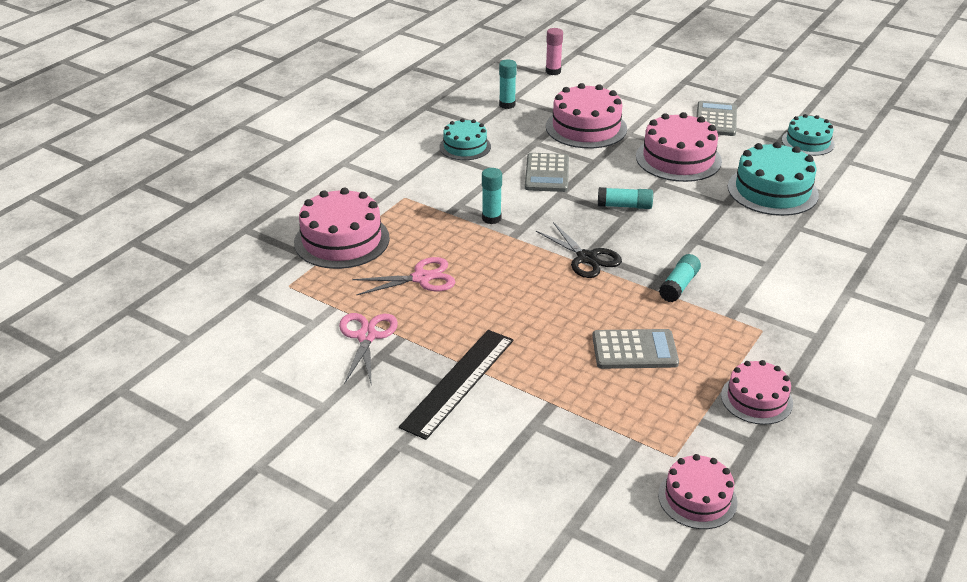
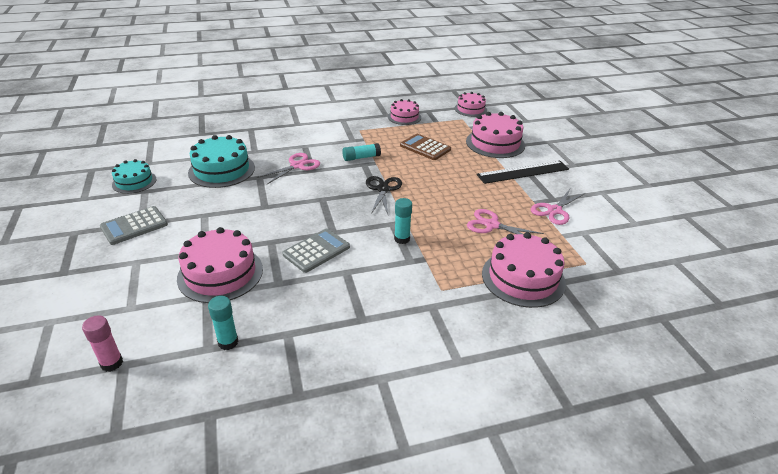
camera: 140 degrees left, 0 degrees up
turquoise cake [439,118,491,160] -> none
grey calculator [592,329,679,369] -> brown calculator [400,134,451,160]
turquoise glue stick [598,187,653,209] -> none
pink cake [636,112,722,182] -> pink cake moved to [466,112,525,158]
none -> pink scissors [257,153,320,184]

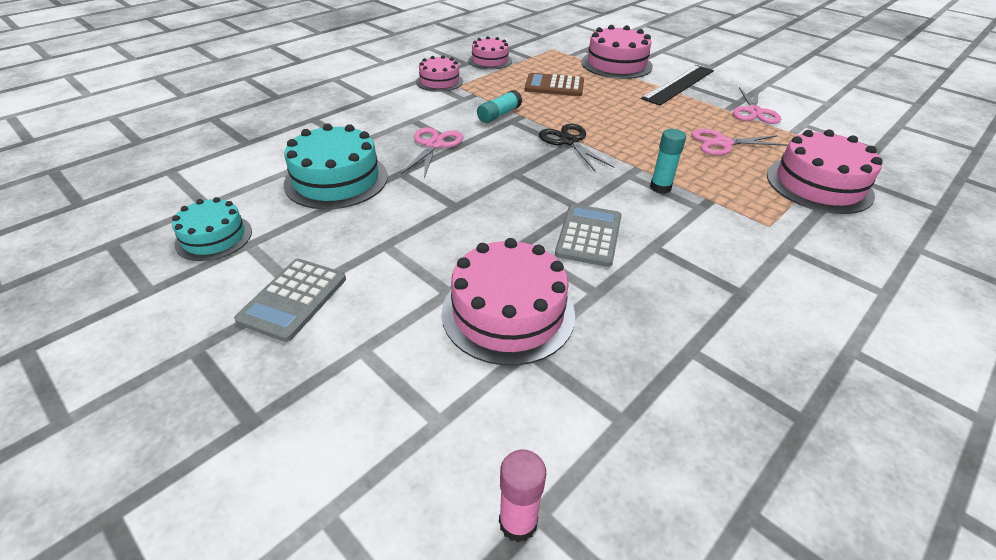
camera: 30 degrees left, 5 degrees up
turquoise glue stick [208,296,238,350] -> none
pink cake [455,92,487,117] -> pink cake moved to [416,55,463,92]

